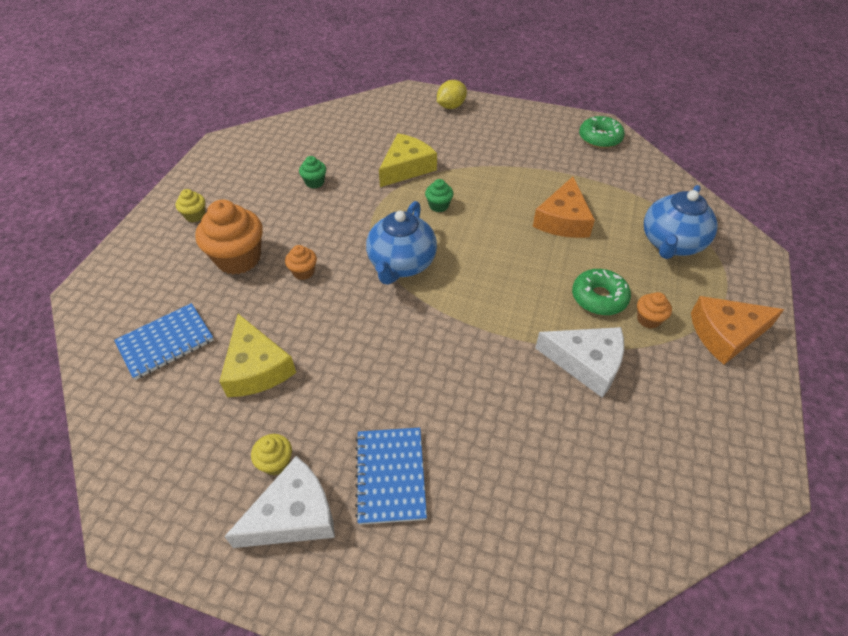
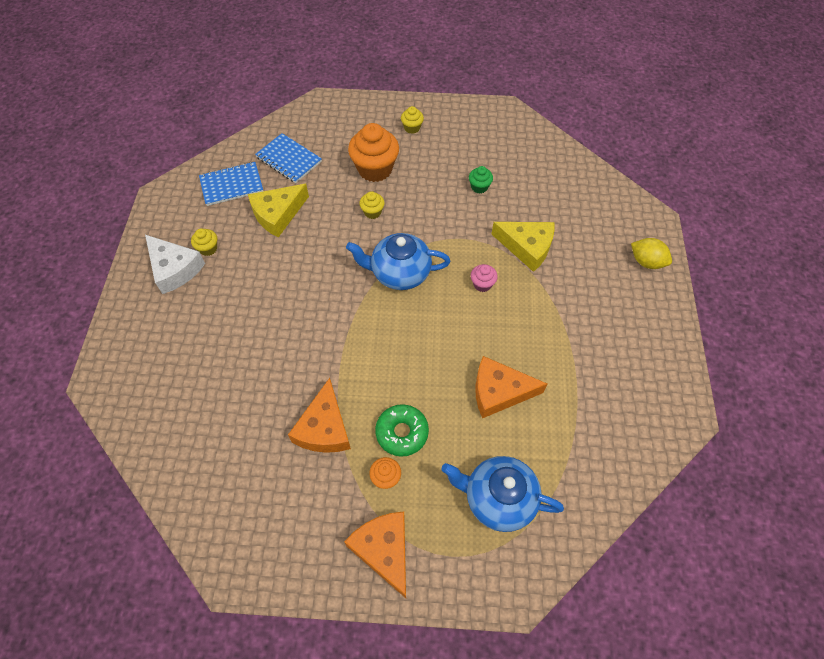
camera: 75 degrees right, 10 degrees up
orange cupcake [285,245,317,280] -> yellow cupcake [359,191,385,219]
blue notebook [355,428,427,525] -> blue notebook moved to [199,162,263,206]
green cupcake [425,179,454,212] -> pink cupcake [471,264,498,292]
white cheese [535,327,624,398] -> orange cheese [288,378,351,453]
green donut [579,116,625,148] -> none

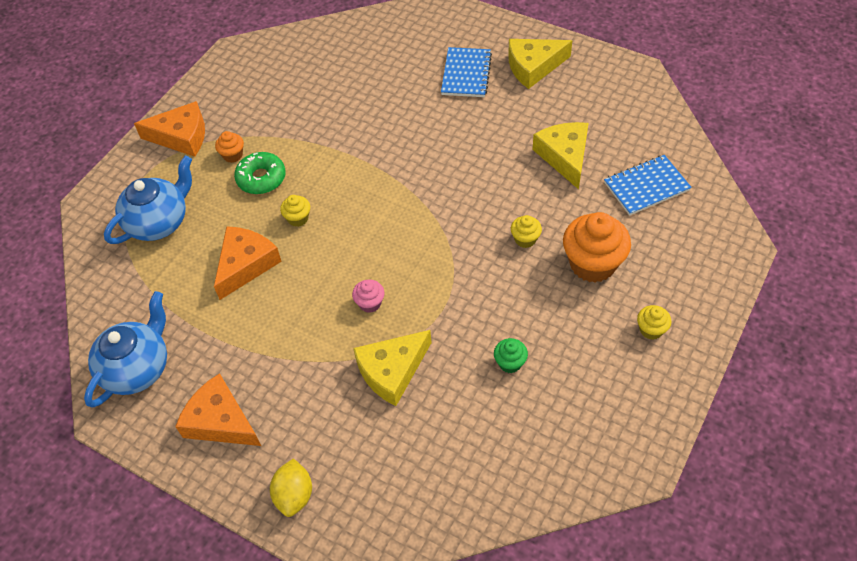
camera: 120 degrees right, 5 degrees down
white cheese [145,235,205,294] -> yellow cheese [508,39,572,89]
yellow cupcake [191,228,217,256] -> yellow cupcake moved to [280,195,310,227]
blue notebook [199,162,263,206] -> blue notebook moved to [441,47,492,97]
orange cheese [288,378,351,453] -> orange cheese moved to [175,373,261,446]
blue teapot [346,233,450,290] -> blue teapot moved to [84,291,167,408]
yellow lemon [631,238,672,269] -> yellow lemon turned 60 degrees counterclockwise [270,458,312,517]

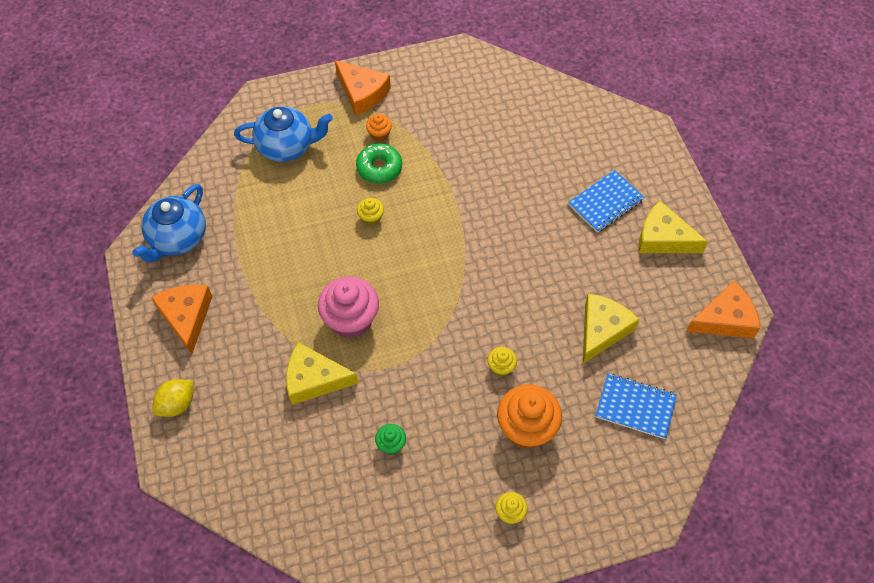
camera: 40 degrees right, 5 degrees up
blue teapot [84,291,167,408] -> blue teapot turned 135 degrees clockwise [132,184,206,263]
orange cheese [214,226,282,300] -> orange cheese moved to [686,281,760,338]
pink cupcake [352,279,384,313] -> pink cupcake [318,277,379,339], size x2.08

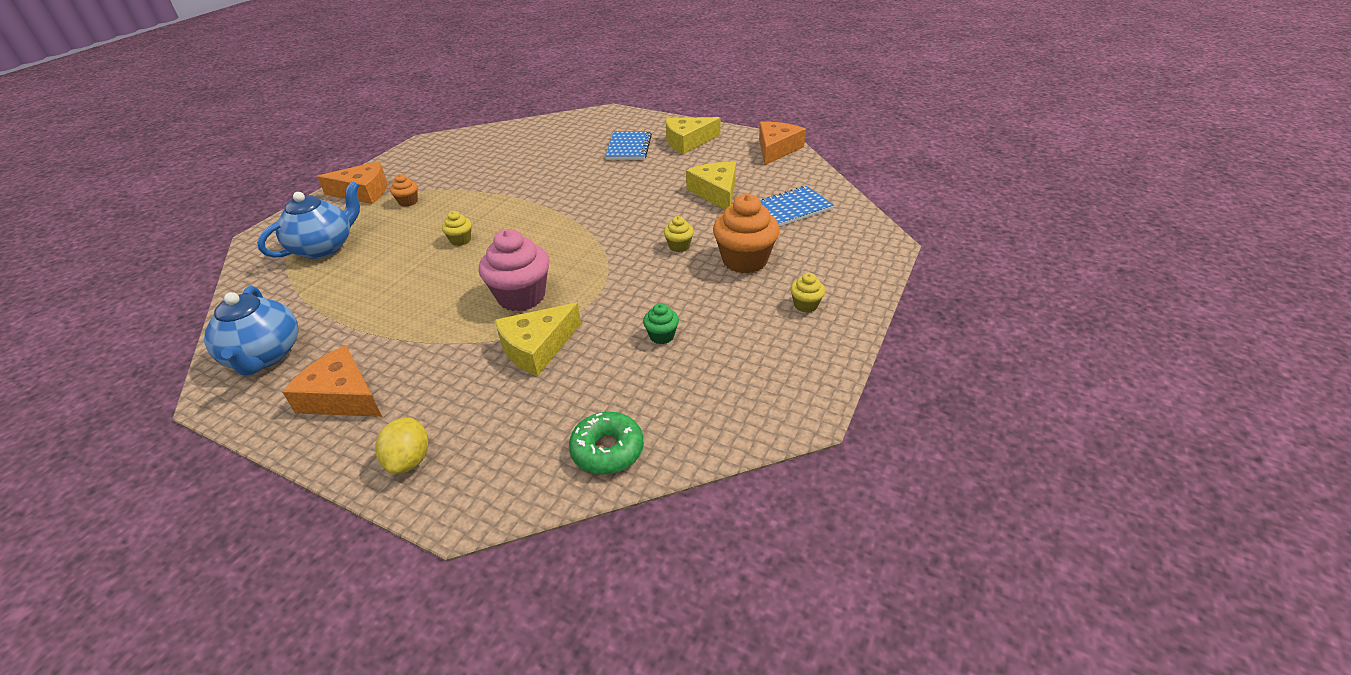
camera: 45 degrees left, 20 degrees down
green donut [356,143,402,183] -> green donut moved to [569,412,644,475]

